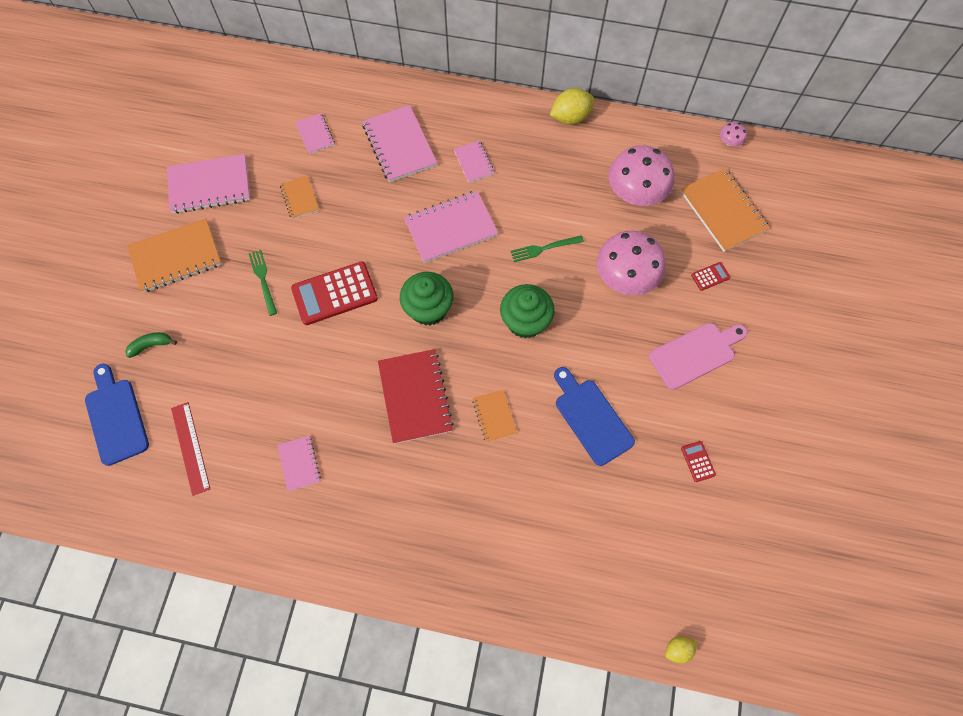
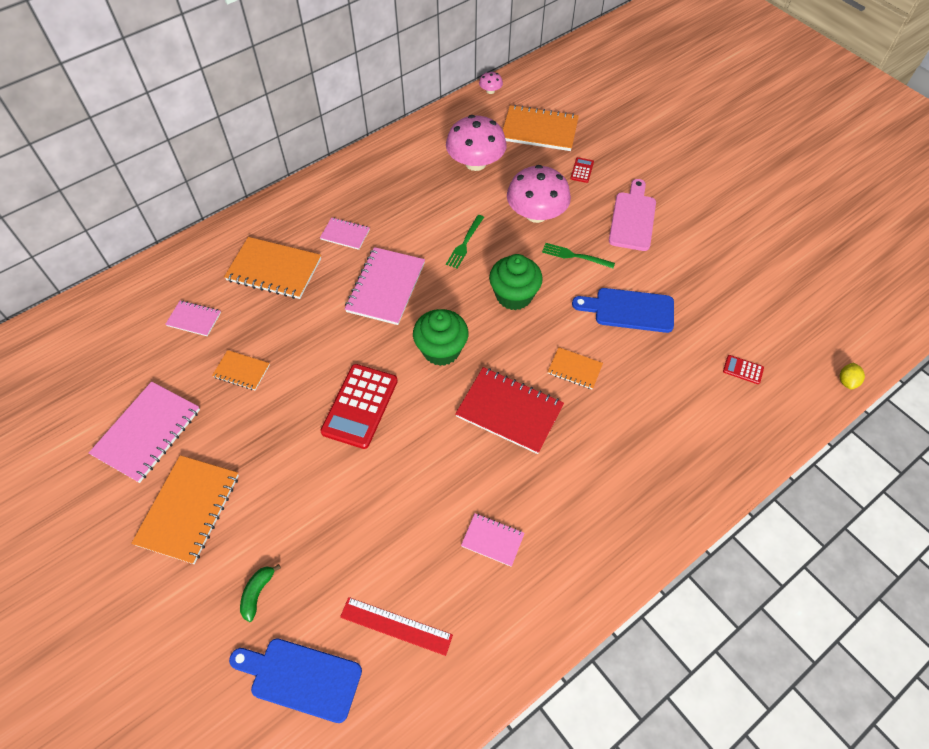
camera: 50 degrees left, 10 degrees down
green fork [249,250,277,316] -> green fork moved to [542,243,615,268]
pink notebook [362,105,437,182] -> orange notebook [224,237,321,299]
yellow lemon [550,88,594,125] -> none
red calculator [681,441,716,482] -> red calculator moved to [723,355,764,384]

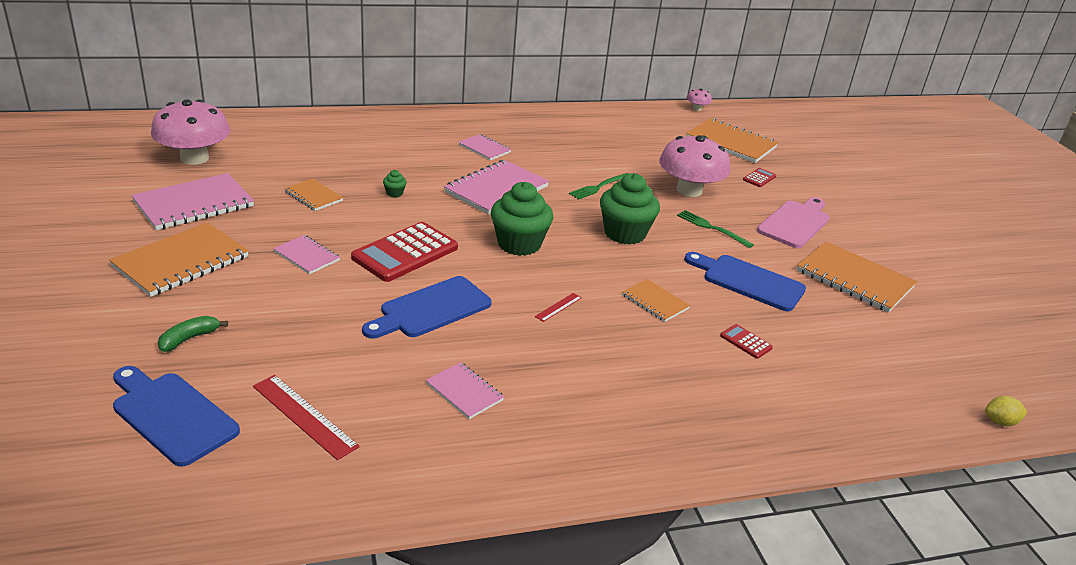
camera: 20 degrees right, 25 degrees down
pink notebook [165,301,221,336] -> pink notebook moved to [273,235,340,274]
orange notebook [224,237,321,299] -> orange notebook moved to [797,242,917,313]
pink mushroom [446,115,507,171] -> pink mushroom moved to [151,99,230,165]
red notebook [455,367,564,454] -> red ruler [535,293,582,322]
red calculator [723,355,764,384] -> red calculator moved to [720,324,773,359]
yellow lemon [840,363,865,390] -> yellow lemon turned 45 degrees clockwise [985,396,1027,426]
none -> blue cutting board [362,276,492,339]
none -> green cupcake [383,170,407,197]

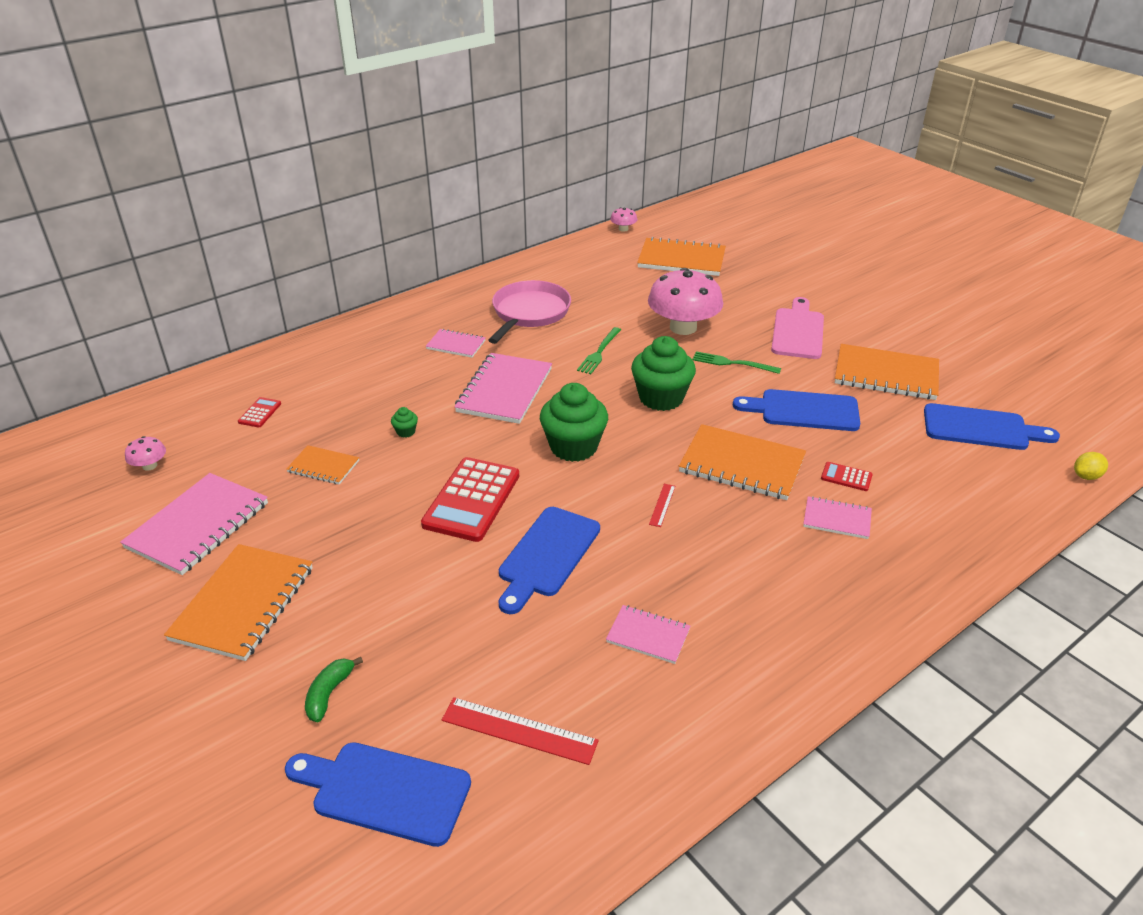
camera: 20 degrees left, 5 degrees up
pink mushroom [151,99,230,165] -> pink mushroom [125,436,166,471], size x0.43
pink notebook [273,235,340,274] -> pink notebook moved to [803,496,872,539]
orange notebook [622,279,690,322] -> orange notebook [679,424,806,500], size x1.85
red calculator [743,168,776,187] -> red calculator moved to [238,397,281,427]
none -> pink pan [488,280,571,344]
none -> blue cutting board [924,403,1060,450]

